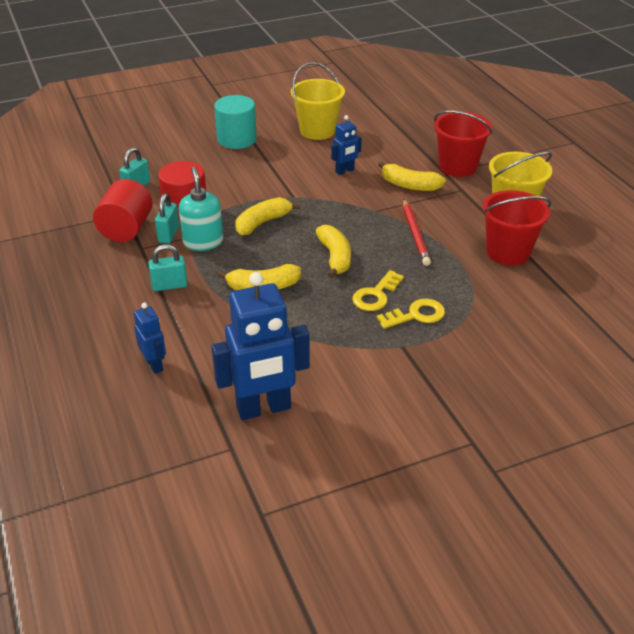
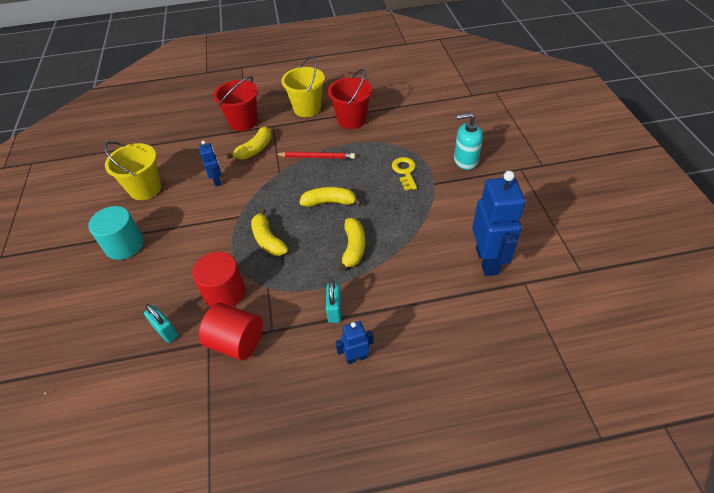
camera: 75 degrees left, 10 degrees up
blue robot [134,302,166,374] -> blue robot moved to [335,321,374,364]
turquoise padlock [155,193,179,244] -> none
turquoise soap dispenser [179,167,223,251] -> turquoise soap dispenser moved to [454,113,483,170]
yellow key [352,270,404,311] -> none

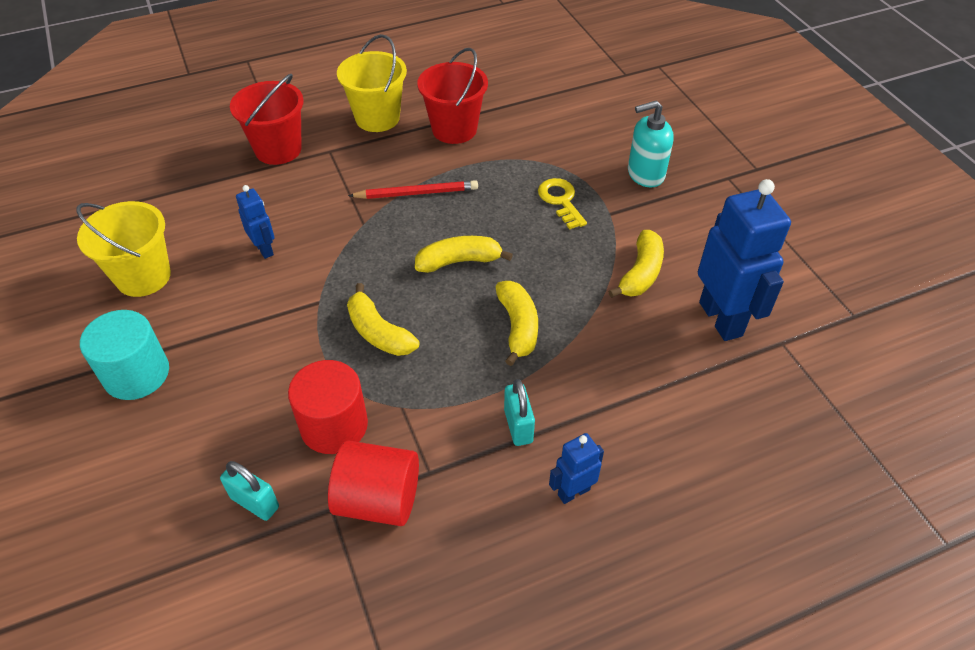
camera: 15 degrees left, 0 degrees up
yellow banana [227,126,272,159] -> yellow banana moved to [608,230,664,298]

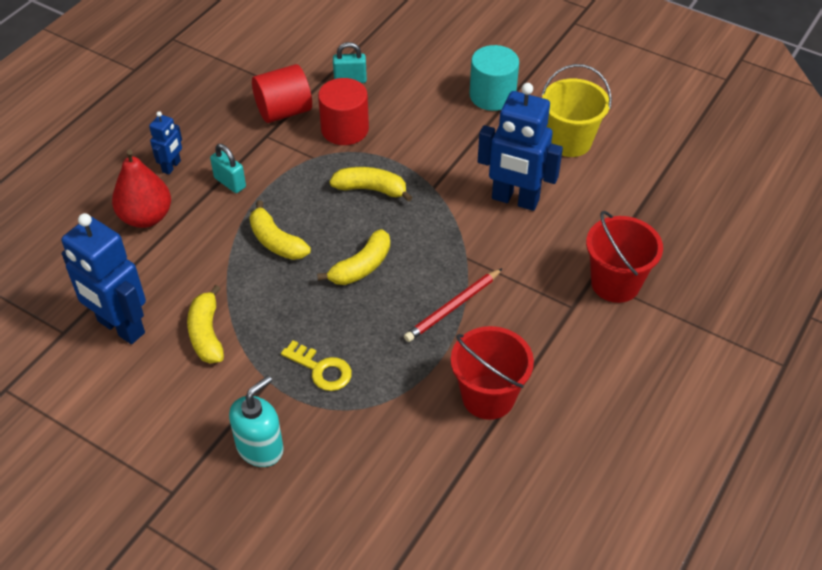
camera: 145 degrees right, 0 degrees up
blue robot [236,185,275,259] -> blue robot [478,83,563,211], size x2.00
yellow bucket [337,34,407,132] -> none
none -> red pear [112,150,171,228]

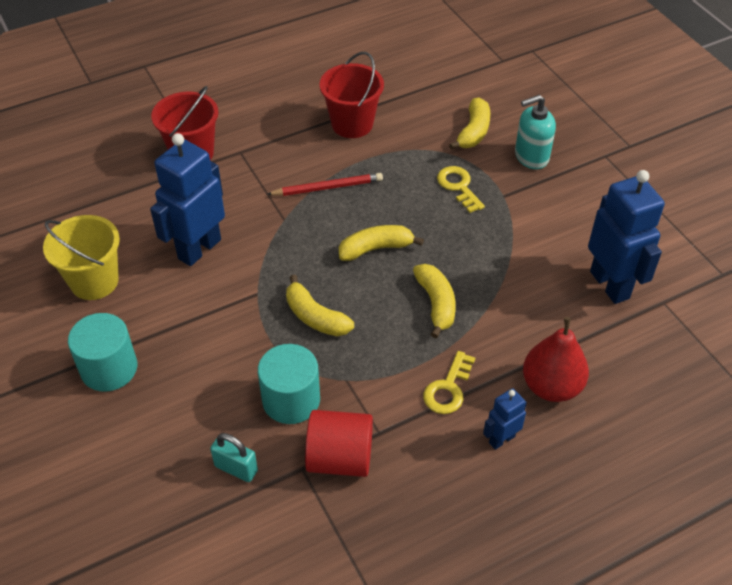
camera: 150 degrees left, 0 degrees up
yellow banana [187,285,224,363] -> yellow banana moved to [449,97,490,150]
turquoise padlock [210,144,246,193] -> yellow key [423,351,475,414]
red cylinder [318,78,369,145] -> turquoise cylinder [258,344,320,424]
blue robot [478,83,563,211] -> blue robot turned 105 degrees counterclockwise [150,133,225,266]

